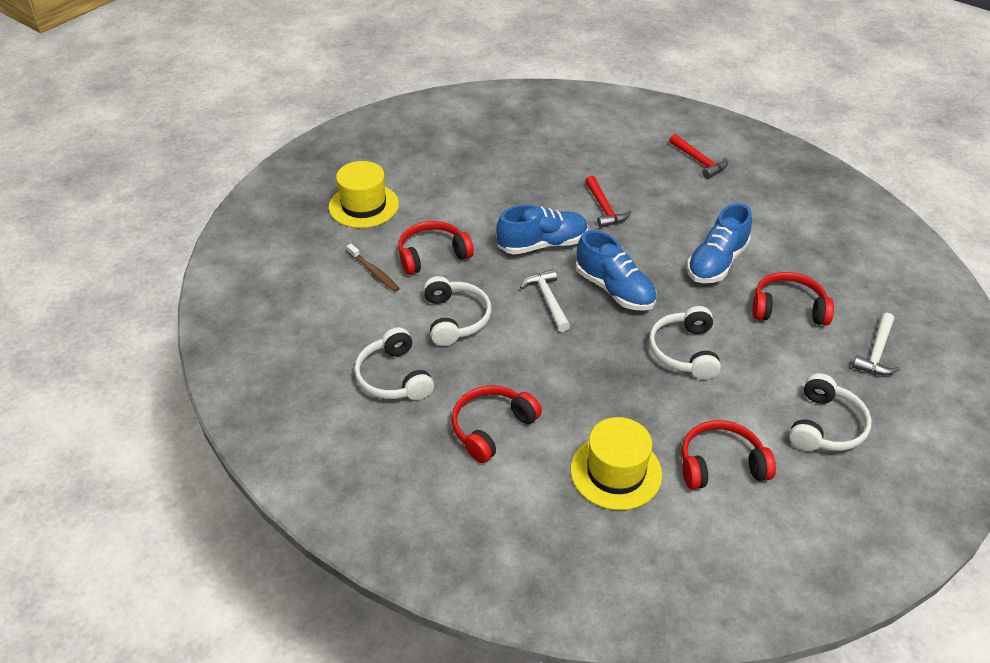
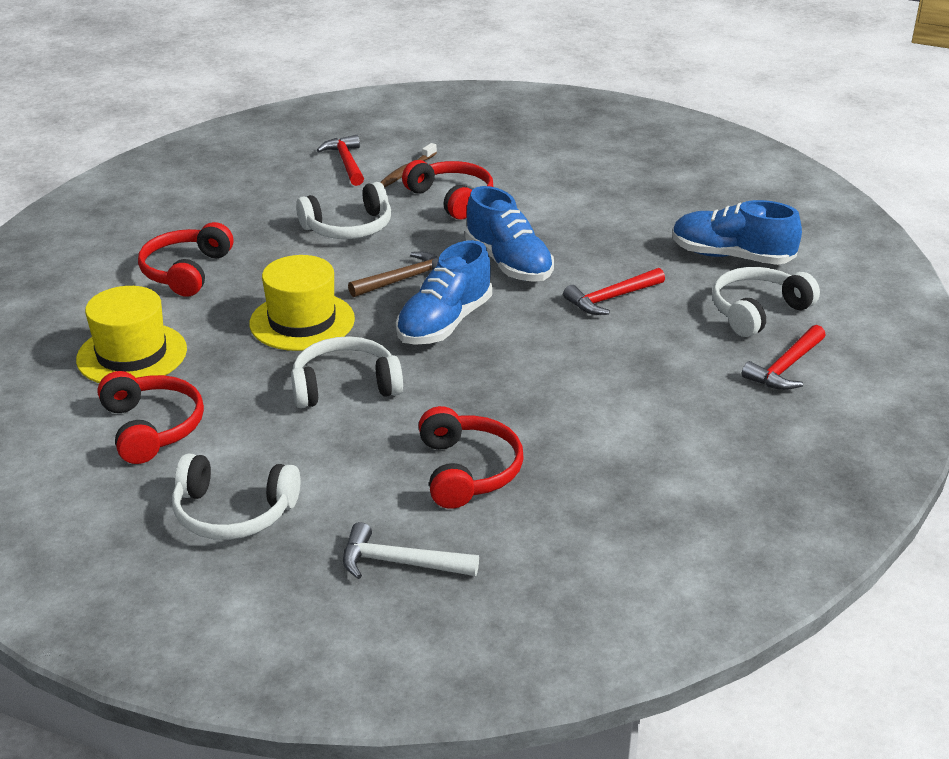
camera: 75 degrees right, 10 degrees down
yellow hat [329,161,399,228] -> yellow hat moved to [249,255,355,351]
white headphones [354,327,434,400] -> white headphones moved to [712,267,820,337]
red headphones [451,385,542,463] -> red headphones turned 105 degrees counterclockwise [138,222,233,297]
white hammer [520,269,570,332] -> brown hammer [348,251,439,297]
blue shoe [687,203,752,283] -> blue shoe moved to [672,200,802,265]
none -> red hammer [317,135,364,186]

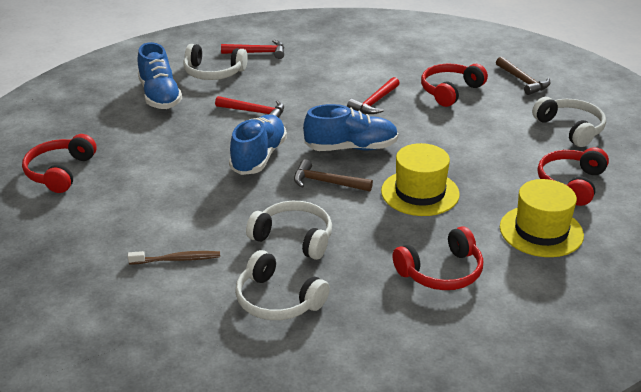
camera: 130 degrees left, 0 degrees up
white headphones [291,336,403,408] -> white headphones moved to [235,250,330,320]
red hammer [317,135,364,186] -> red hammer moved to [347,77,400,114]
white hammer [343,522,479,579] -> brown hammer [496,57,550,95]
red headphones [402,160,493,220] -> red headphones moved to [22,134,96,193]

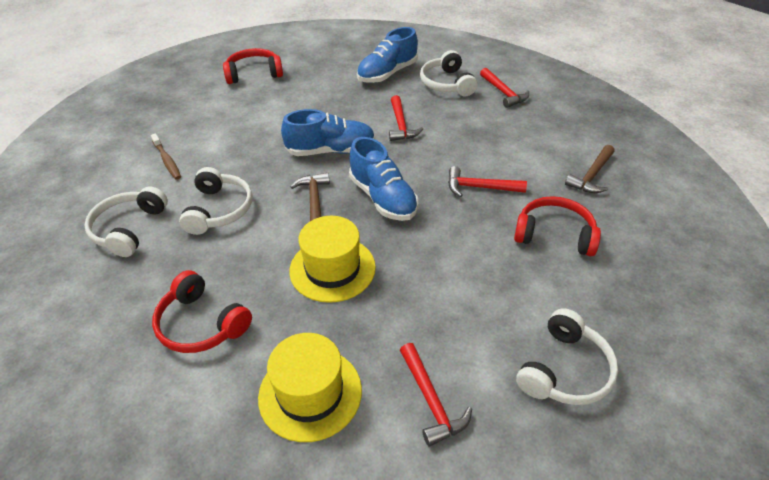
camera: 65 degrees right, 10 degrees up
brown hammer [496,57,550,95] -> brown hammer moved to [565,145,615,193]
red headphones [538,147,609,206] -> red hammer [400,343,472,447]

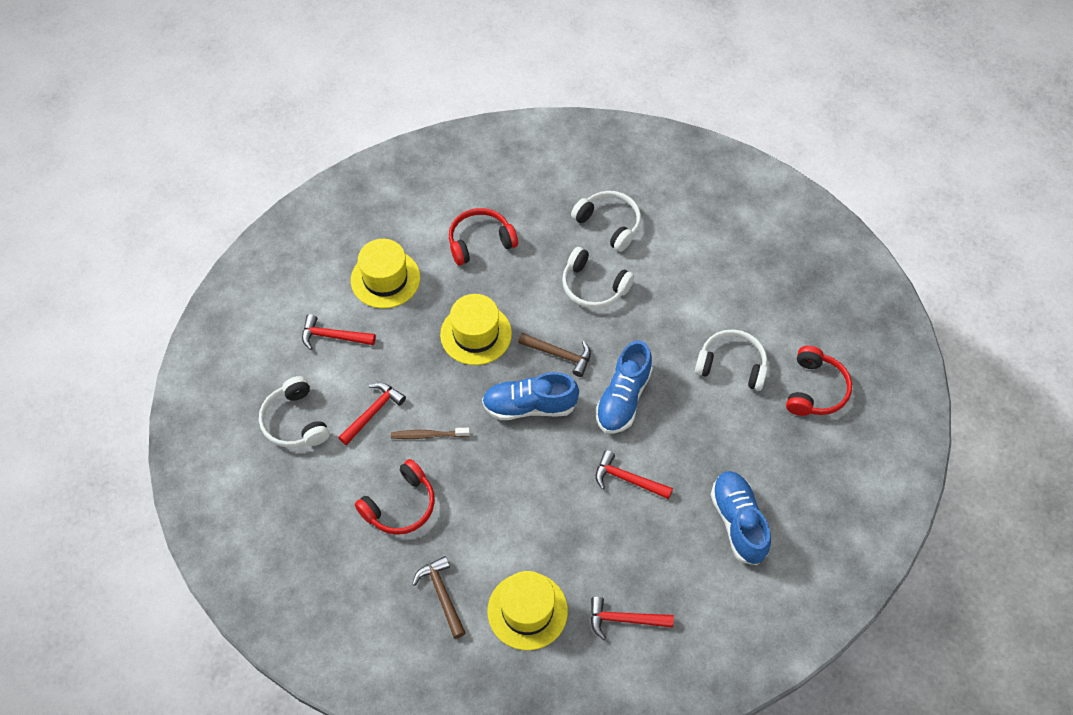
camera: 120 degrees right, 15 degrees up
brown toothbrush [151,133,181,180] -> brown toothbrush moved to [391,428,470,439]
white headphones [420,50,478,96] -> white headphones moved to [695,329,768,391]
red hammer [448,166,527,197] -> red hammer moved to [338,383,406,445]
none -> yellow hat [488,571,568,650]

